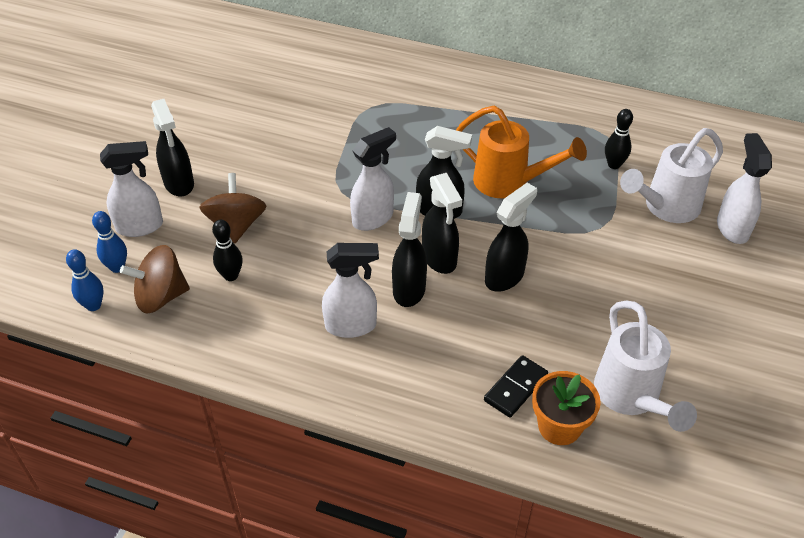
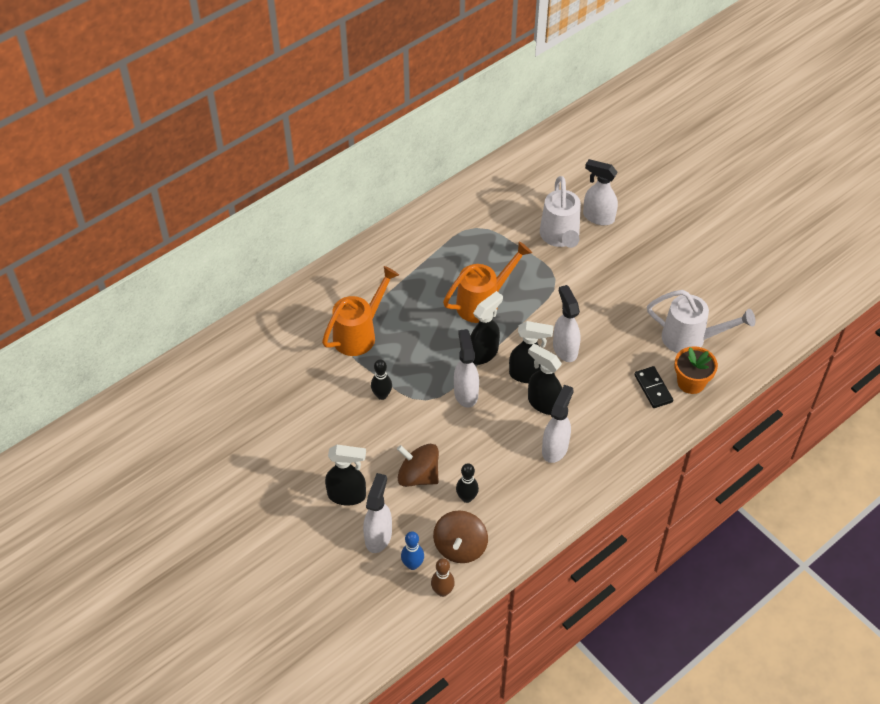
camera: 60 degrees left, 5 degrees up
blue bowling pin [66,249,104,311] -> brown bowling pin [431,558,455,597]
black spray bottle [485,183,537,292] -> white spray bottle [553,285,580,362]
black bowling pin [605,109,633,169] -> black bowling pin moved to [371,360,392,400]
none -> orange watering can [322,266,399,356]

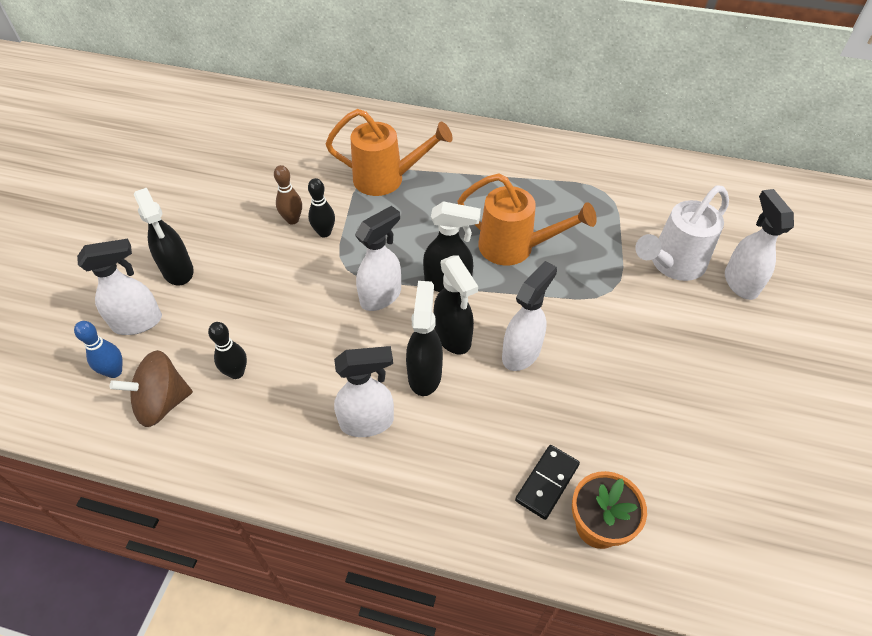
camera: 55 degrees right, 0 degrees up
brown spinning top [397,444,439,487] -> none
brown bowling pin [431,558,455,597] -> brown bowling pin moved to [274,165,302,224]
white watering can [647,290,755,353] -> none

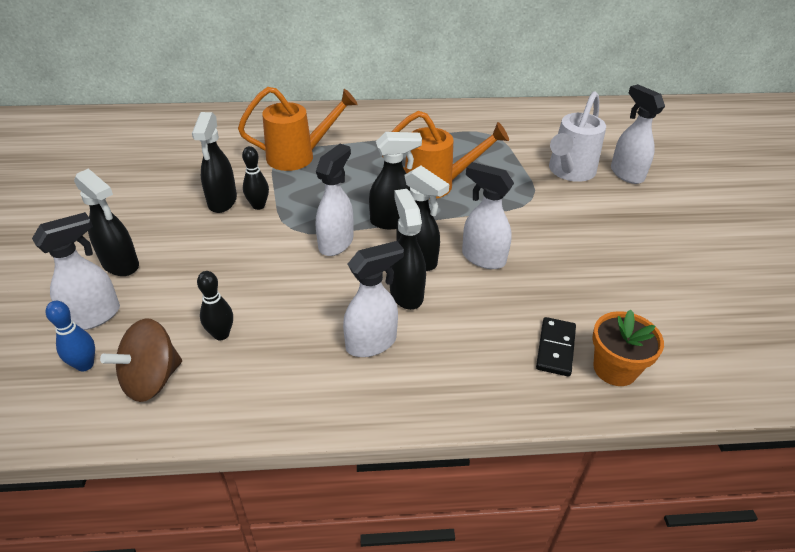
camera: 20 degrees left, 10 degrees down
brown bowling pin [274,165,302,224] -> black spray bottle [192,112,237,213]
white spray bottle [502,261,557,371] -> white spray bottle turned 75 degrees counterclockwise [462,162,514,269]

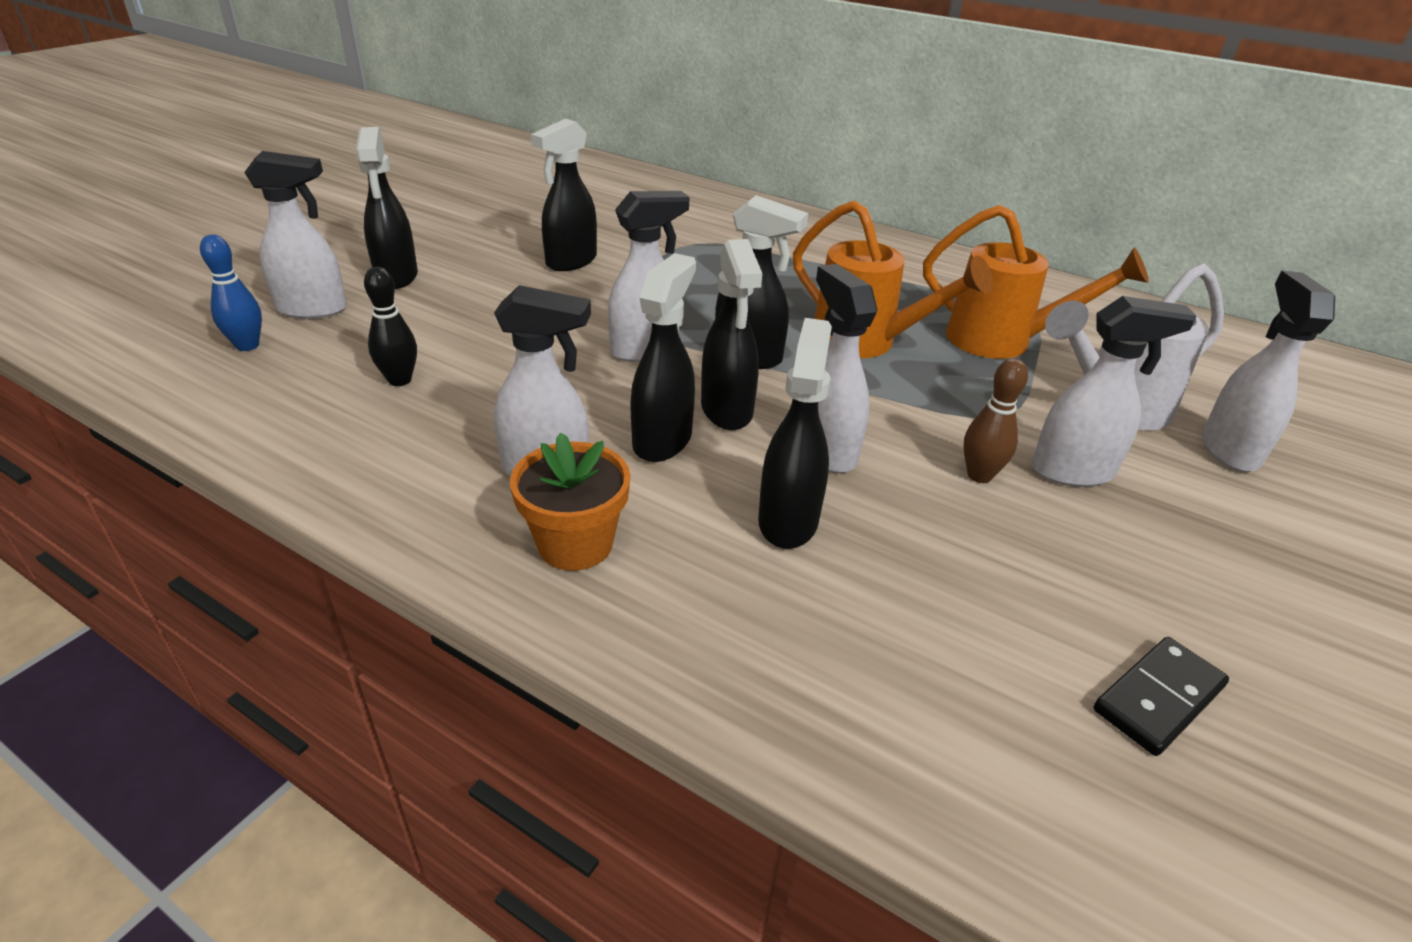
camera: 35 degrees right, 5 degrees down
brown spinning top [100,318,182,402] -> none
orange watering can [238,87,358,171] -> orange watering can moved to [923,205,1149,359]
black bowling pin [242,146,269,210] -> none
black domino [536,317,576,377] -> black domino moved to [1094,637,1229,756]
orange flower pot [592,310,664,386] -> orange flower pot moved to [510,433,631,571]
none -> black spray bottle [758,318,832,549]
none -> brown bowling pin [963,358,1028,483]
none -> white spray bottle [1032,296,1197,487]

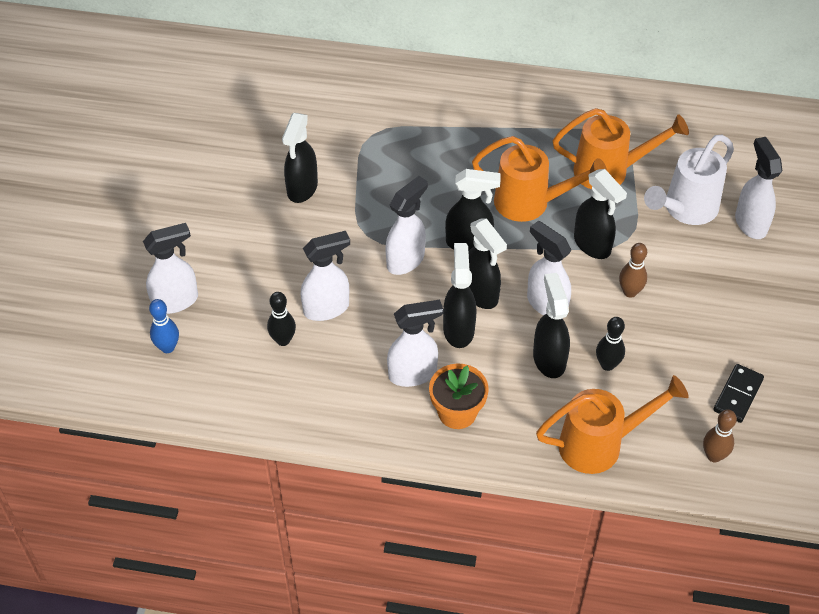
camera: 20 degrees left, 15 degrees up
black spray bottle [356,127,418,289] -> black spray bottle moved to [574,169,627,259]
white spray bottle [1032,296,1197,487] -> white spray bottle moved to [301,231,350,321]
none -> orange watering can [536,375,688,474]
none -> black bowling pin [596,317,625,371]
none -> brown bowling pin [703,409,737,462]

